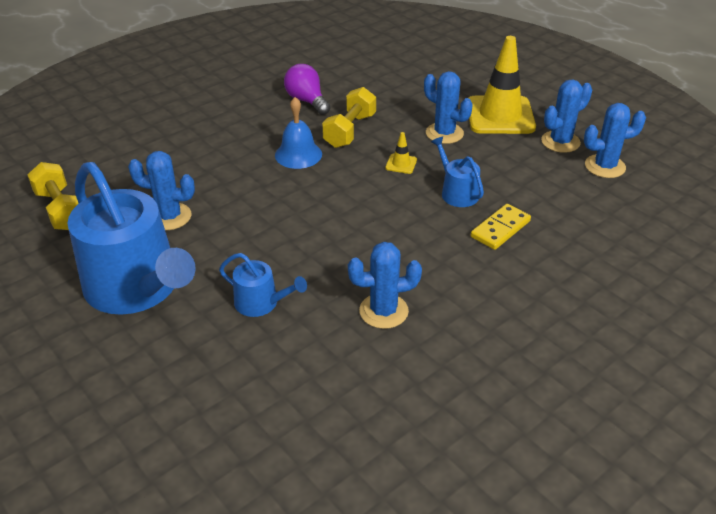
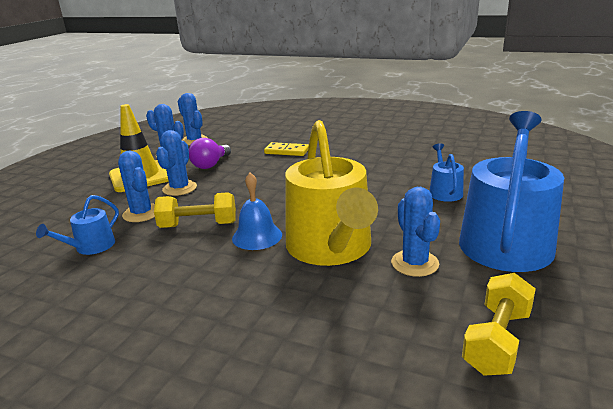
camera: 115 degrees left, 15 degrees down
purple light bulb [284,64,331,115] -> purple light bulb moved to [189,138,231,169]
blue cactus [348,242,422,329] -> blue cactus moved to [118,151,155,222]
yellow traffic cone [385,132,417,174] -> none
blue watering can [431,136,484,207] -> blue watering can moved to [36,195,119,255]
none -> yellow watering can [285,120,378,266]

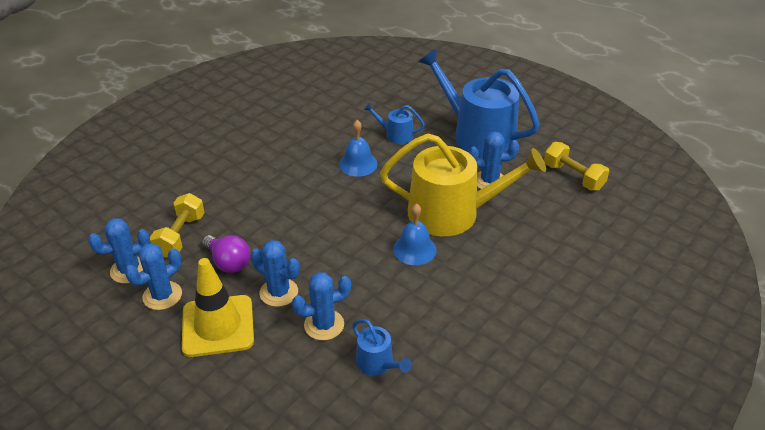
camera: 75 degrees left, 15 degrees up
yellow dumbbell [154,192,236,228] -> yellow dumbbell moved to [150,193,205,257]
yellow domino [264,142,309,156] -> none
none -> blue bell [339,120,378,177]

